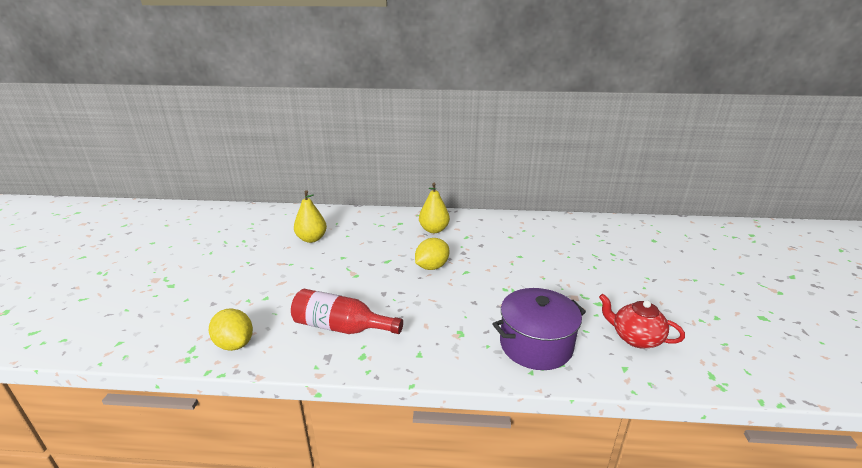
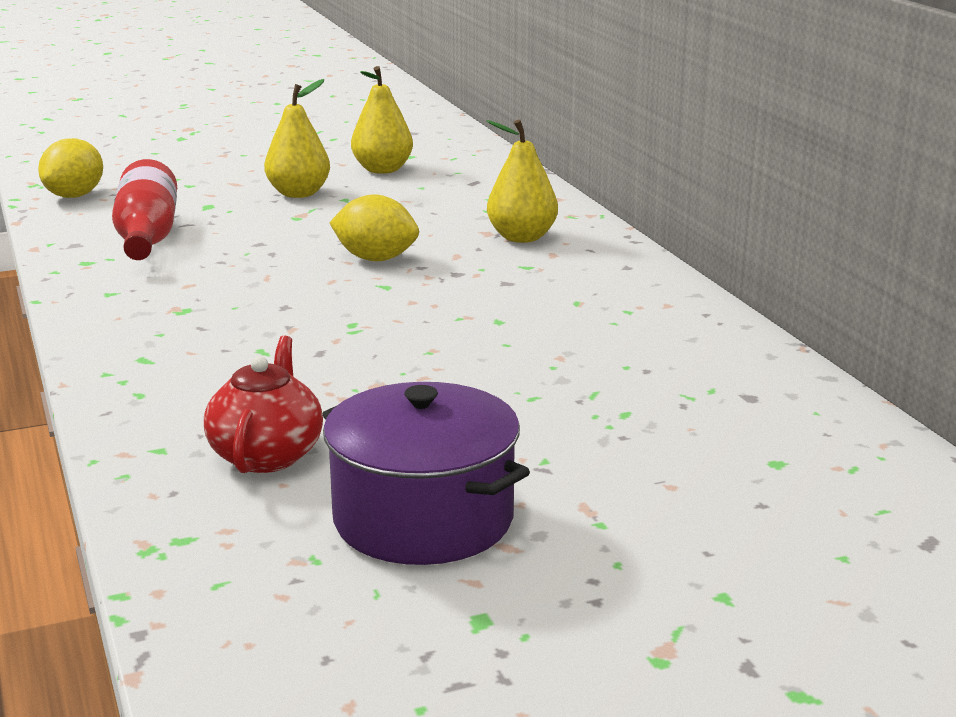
camera: 65 degrees right, 5 degrees down
purple pot [493,288,586,370] -> purple pot moved to [323,382,530,565]
none -> yellow pear [264,79,330,198]

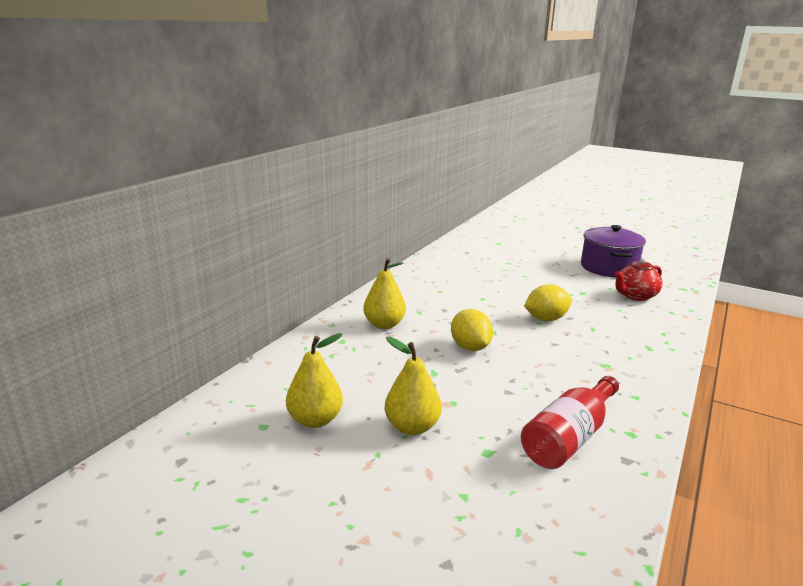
camera: 130 degrees left, 0 degrees up
yellow lemon [38,138,103,198] -> yellow lemon moved to [524,284,572,321]

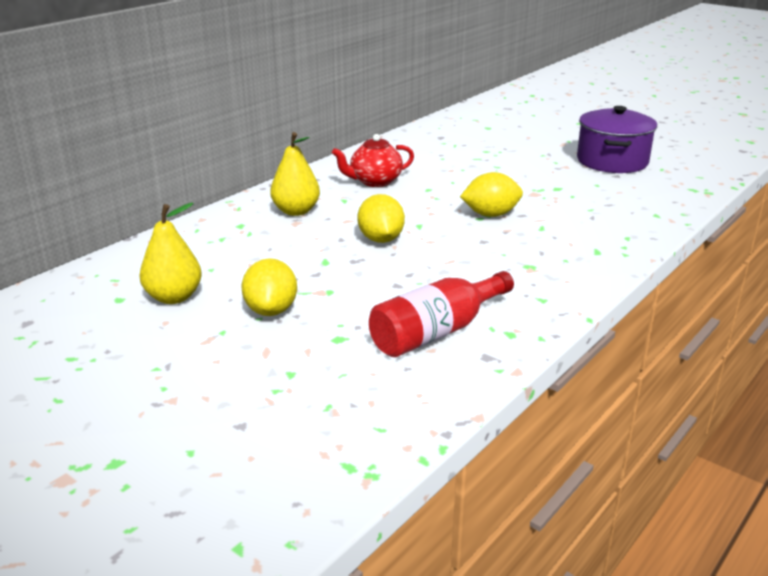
camera: 10 degrees right, 5 degrees up
yellow pear [384,337,442,435] -> yellow lemon [241,258,297,316]
red teapot [615,258,663,301] -> red teapot moved to [332,134,414,187]

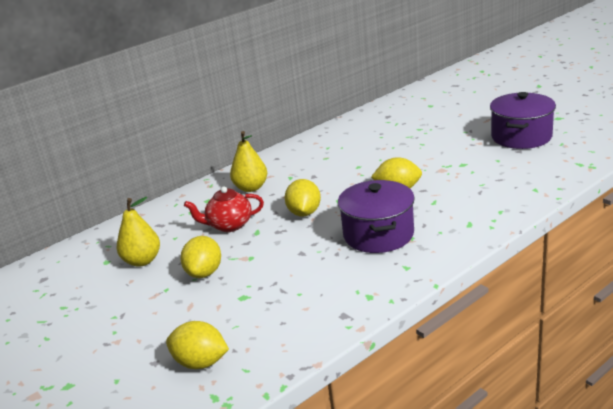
camera: 15 degrees right, 0 degrees up
red teapot [332,134,414,187] -> red teapot moved to [184,186,264,232]
red bottle [369,271,514,357] -> none
none -> yellow lemon [166,321,229,369]
none -> purple pot [338,180,415,253]

